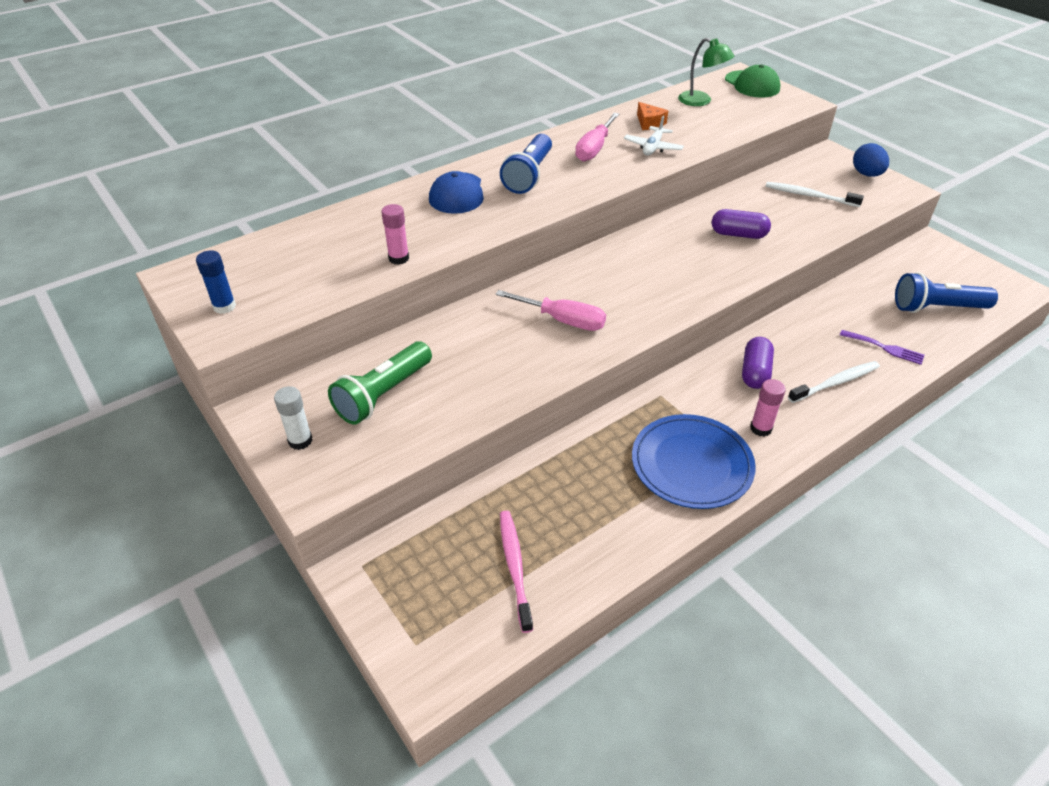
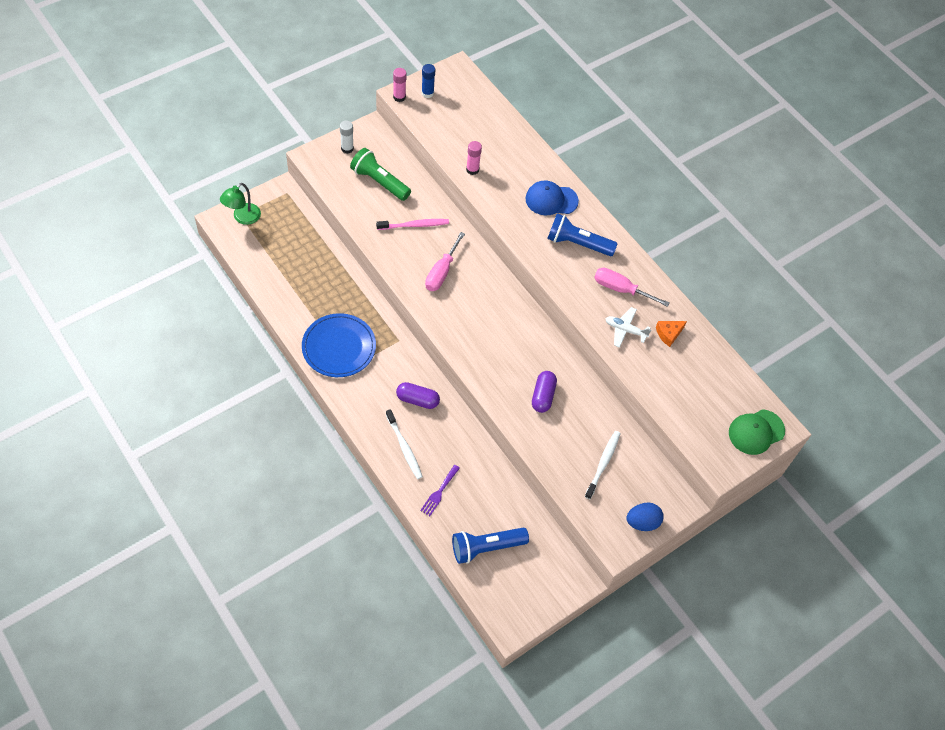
camera: 85 degrees right, 15 degrees up
pink toothbrush [500,511,533,633] -> pink toothbrush moved to [376,219,449,230]
green lamp [678,38,734,106] -> green lamp moved to [220,183,261,225]
pink glue stick [750,379,786,437] -> pink glue stick moved to [393,68,407,102]
blue flashlight [895,272,998,313] -> blue flashlight turned 105 degrees counterclockwise [452,528,529,564]

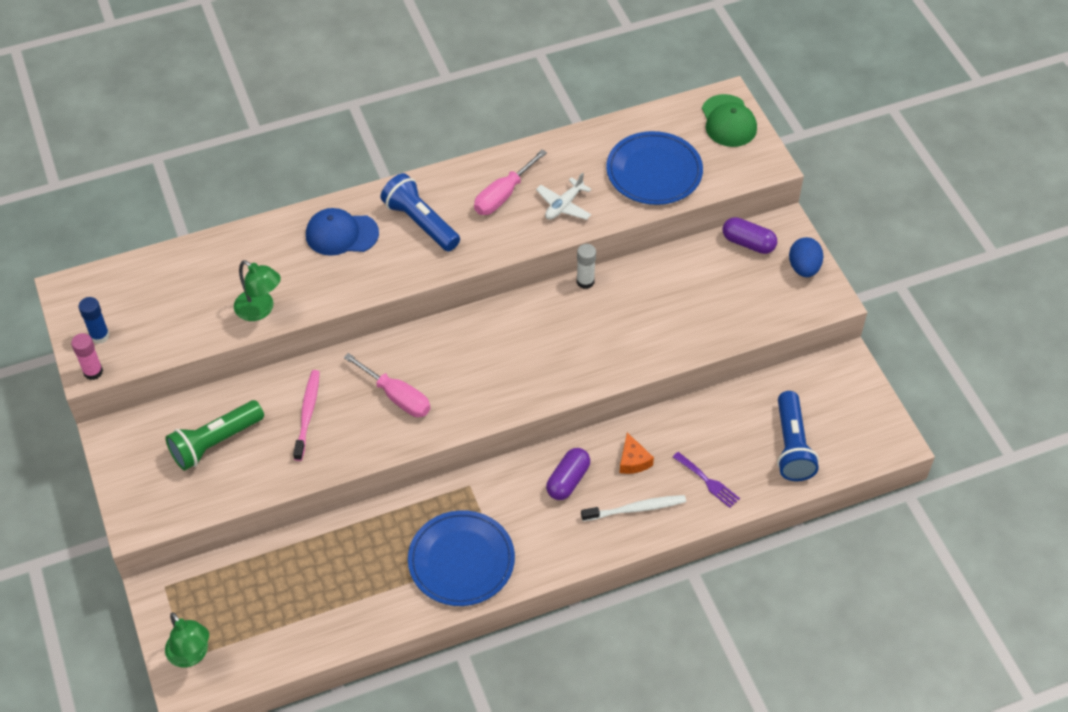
camera: 70 degrees left, 5 degrees down
white glue stick [340,121,354,154] -> white glue stick moved to [577,244,596,289]
pink glue stick [466,141,482,175] -> green lamp [234,260,281,321]
blue cap [525,181,579,215] -> blue cap turned 75 degrees clockwise [306,208,379,256]
purple capsule [532,371,557,413] -> purple capsule moved to [723,217,777,254]
blue flashlight [547,213,618,256] -> blue flashlight turned 105 degrees clockwise [381,173,460,251]
white toothbrush [585,431,621,499] -> none
orange cheese [656,321,687,347] -> orange cheese moved to [620,433,654,474]
none -> blue plate [606,131,703,205]

